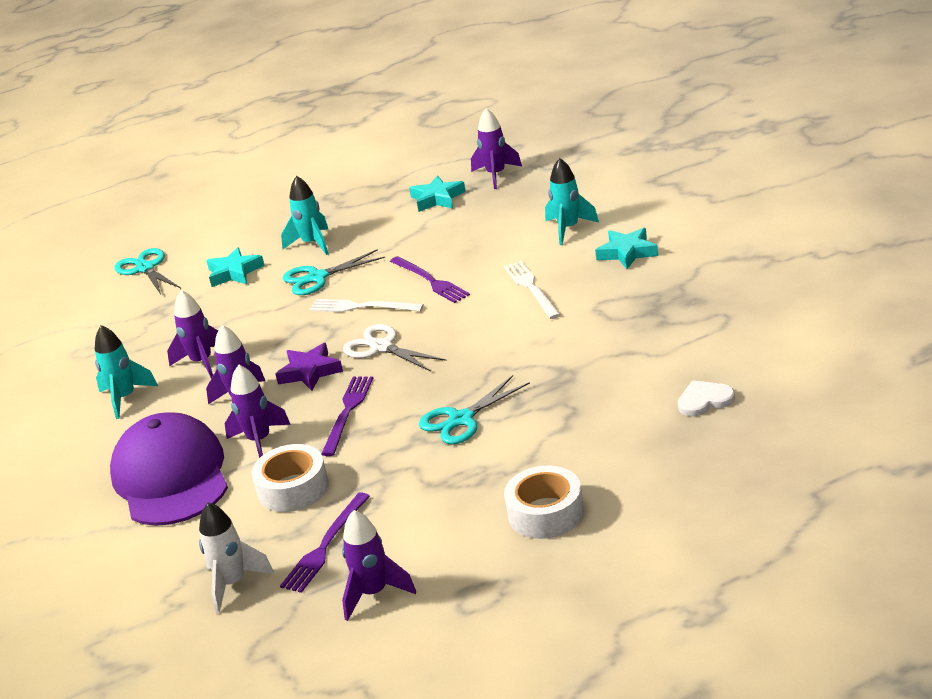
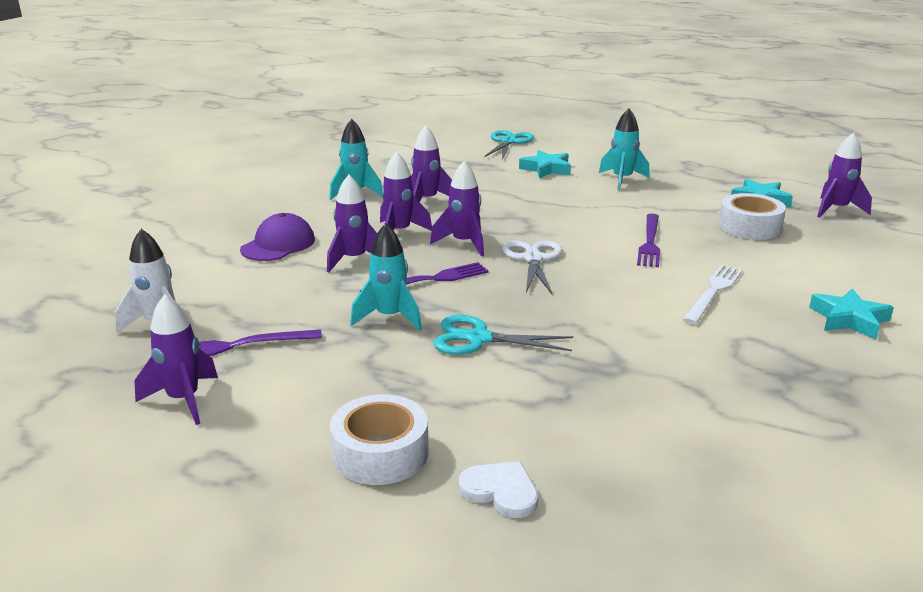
camera: 45 degrees right, 5 degrees down
purple cap [110,412,228,526] -> purple cap [240,213,315,261], size x0.57
white tape [252,444,329,512] -> white tape moved to [719,193,786,240]
purple star [275,343,343,391] -> purple rocket [430,161,484,256]
turquoise scissors [283,249,385,295] -> none
white fork [309,299,424,312] -> none
turquoise rocket [545,158,599,245] -> turquoise rocket moved to [350,223,422,331]
white heart [678,381,735,417] -> white heart moved to [459,461,538,518]

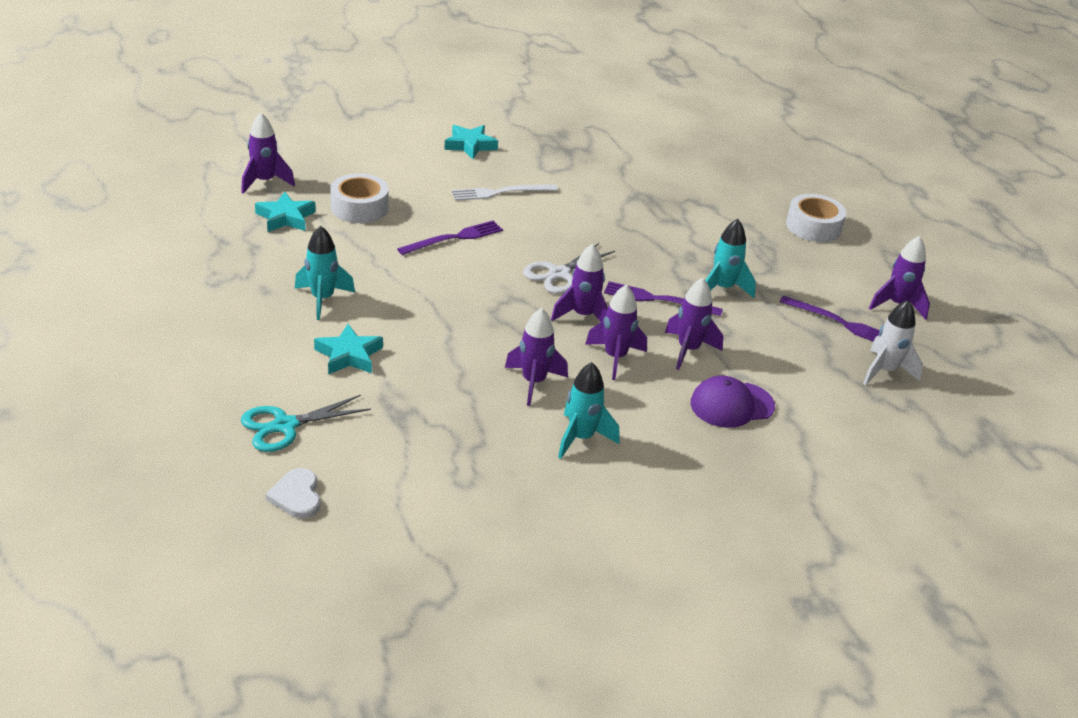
camera: 140 degrees left, 10 degrees up
turquoise scissors [433,315,573,355] -> none
white heart [459,461,538,518] -> white heart moved to [265,468,321,518]

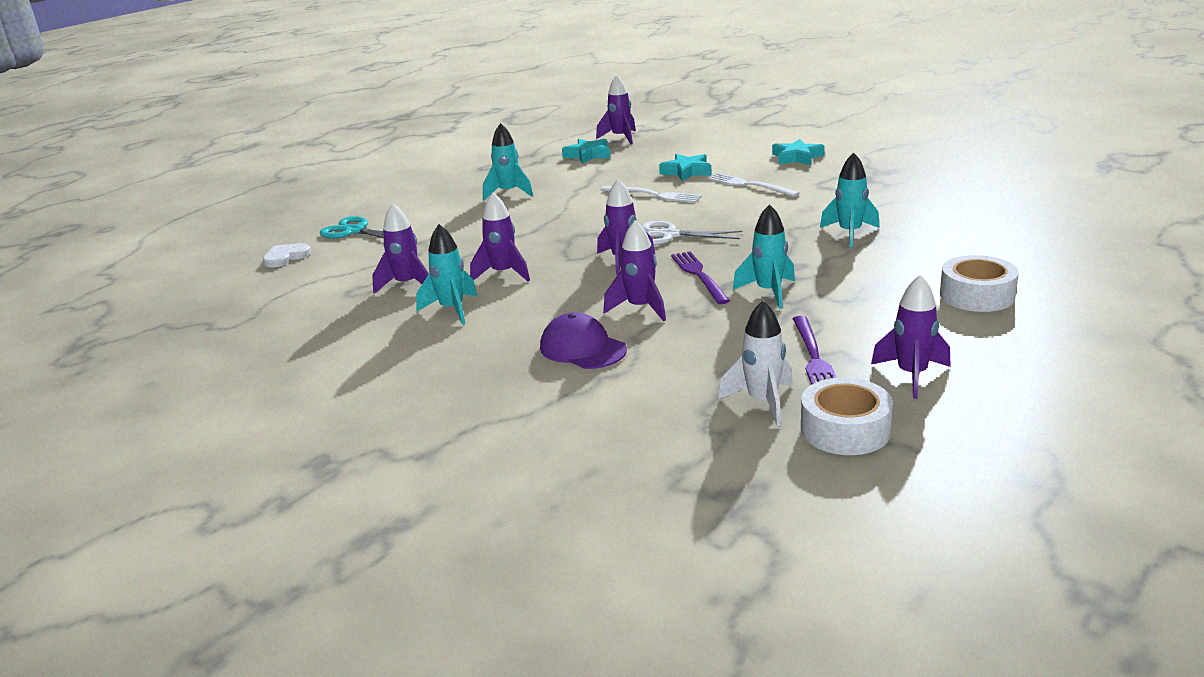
camera: 65 degrees right, 10 degrees down
turquoise star [314,324,383,375] -> turquoise star moved to [659,154,712,181]
white tape [330,173,389,223] -> white tape moved to [801,378,893,455]
purple fork [397,221,503,255] -> white fork [601,186,702,203]
purple rocket [585,284,647,380] -> purple rocket moved to [372,203,429,294]
none -> turquoise rocket [820,153,880,247]

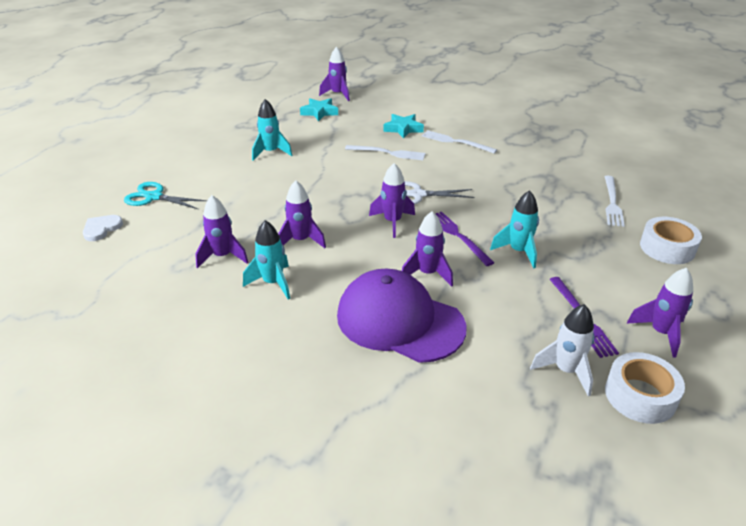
camera: 15 degrees left, 10 degrees up
purple cap [540,312,627,369] -> purple cap [337,269,466,363], size x1.74
turquoise star [772,139,825,165] -> none
turquoise rocket [820,153,880,247] -> none
none -> white fork [605,176,625,227]

